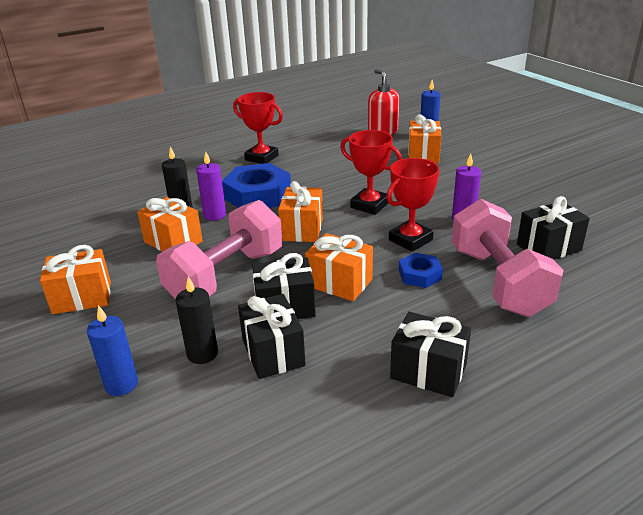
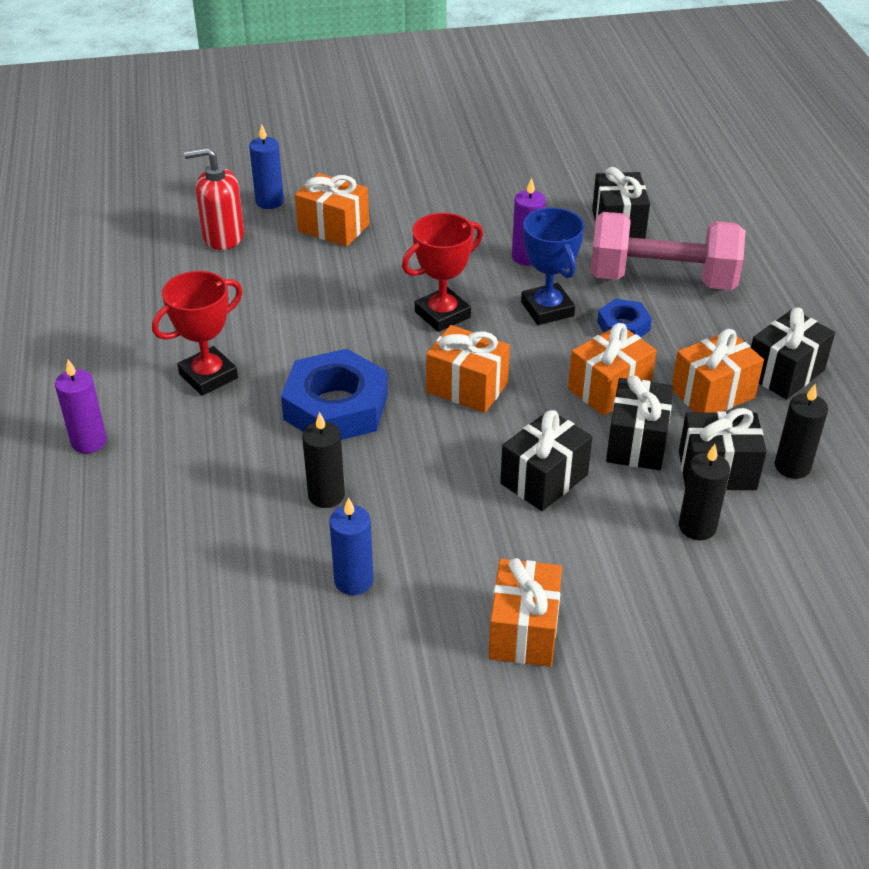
camera: 70 degrees left, 10 degrees up
blue candle [87,305,138,396] -> blue candle moved to [329,497,374,595]
orange gift [137,197,203,252] -> orange gift moved to [672,329,764,413]
pink dumbbell [156,200,282,299] -> black gift [500,410,592,511]
purple candle [196,151,226,221] -> purple candle moved to [55,360,107,454]
red trophy [387,158,439,252] -> blue trophy [521,208,585,325]
none -> black candle [775,384,828,479]

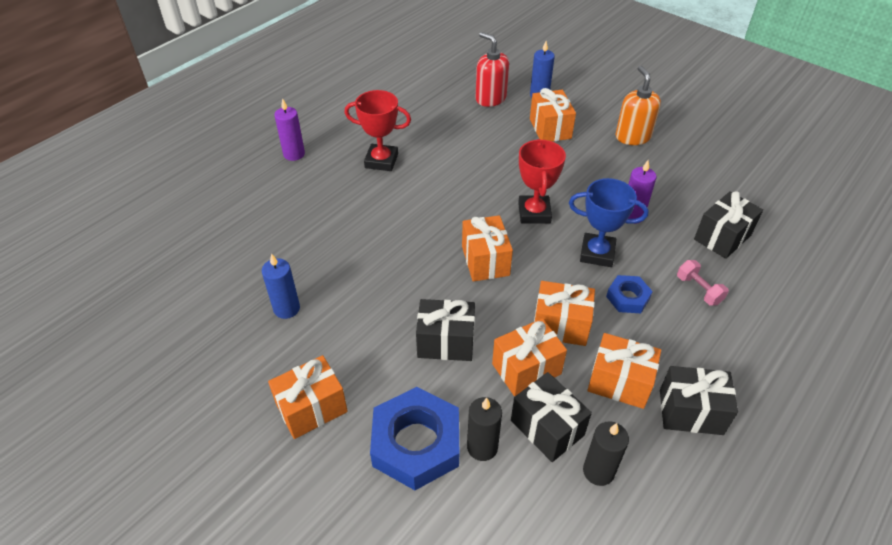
camera: 50 degrees right, 5 degrees up
blue nut [281,349,388,440] -> blue nut moved to [370,387,459,490]
black candle [302,412,345,508] -> none
red trophy [402,213,483,332] -> red trophy turned 75 degrees clockwise [518,139,566,224]
blue trophy [521,208,585,325] -> blue trophy turned 75 degrees clockwise [569,178,649,267]
pink dumbbell [591,212,746,290] -> pink dumbbell [677,260,729,306], size x0.40
black gift [606,375,673,470] -> orange gift [492,318,567,396]
none -> orange soap dispenser [616,66,661,145]

